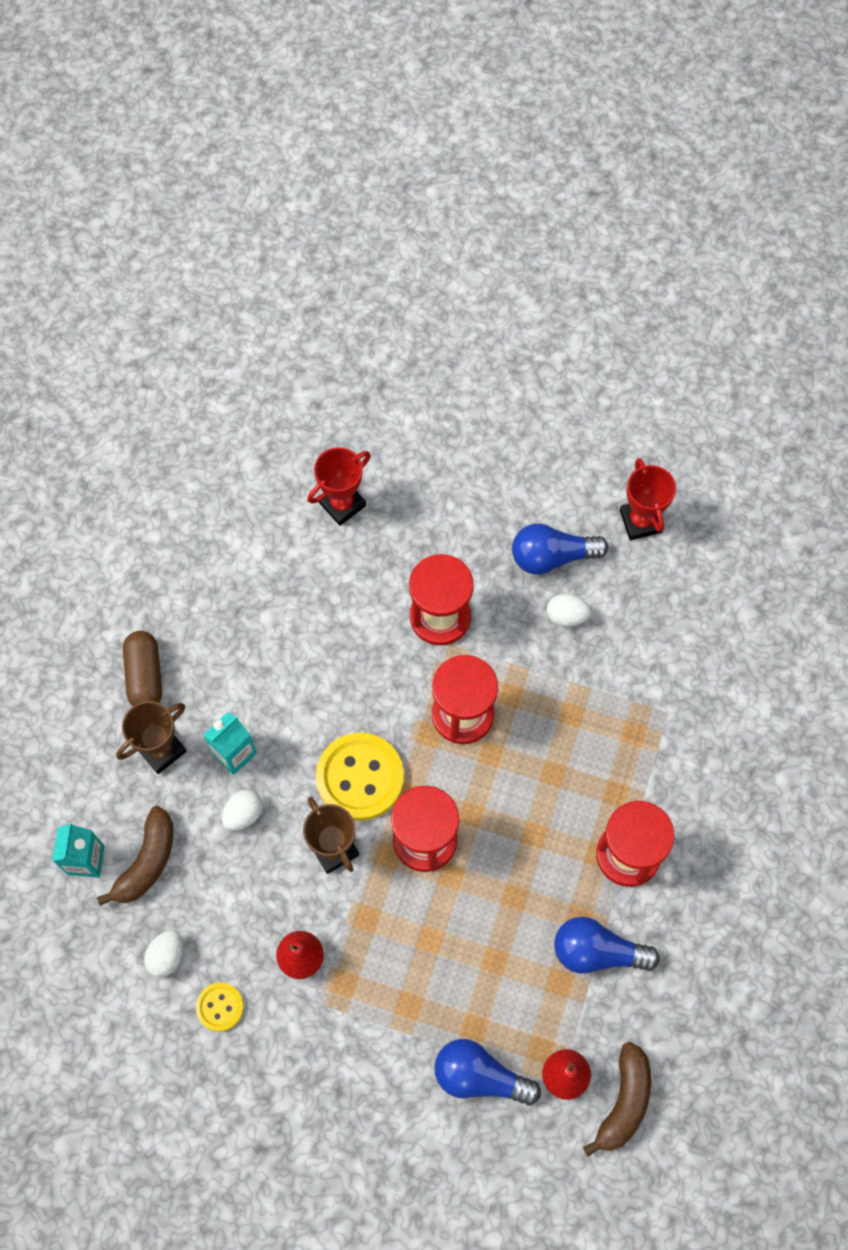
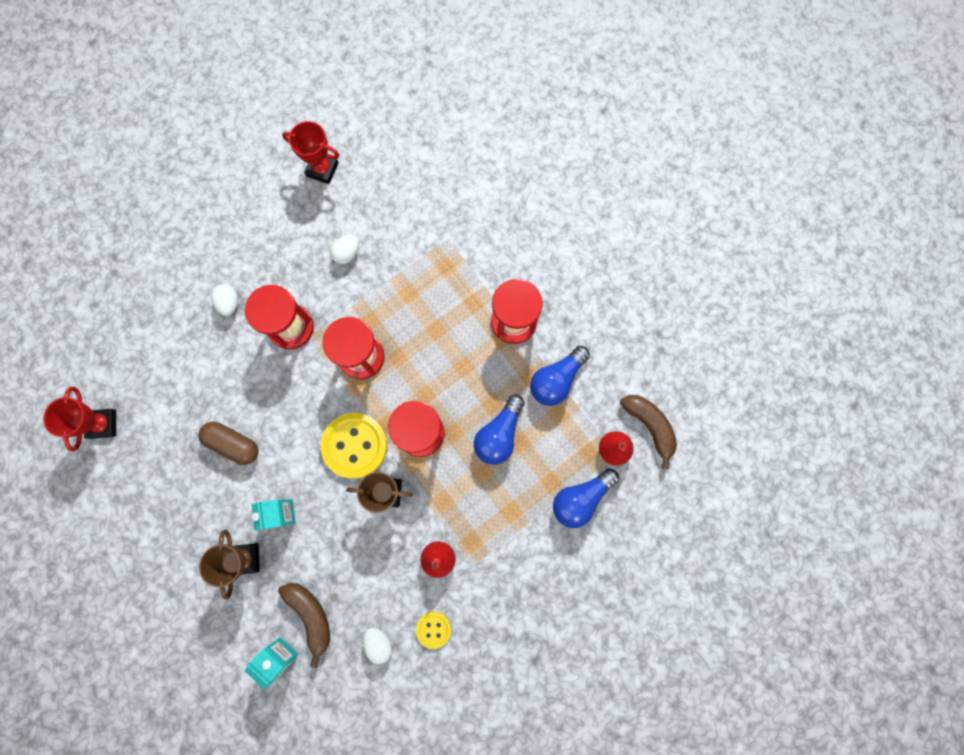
camera: 55 degrees left, 10 degrees up
brown capsule [123,631,162,706] -> brown capsule moved to [198,422,258,465]
white egg [222,790,263,831] -> white egg moved to [211,284,238,316]
red trophy [307,447,371,526] -> red trophy moved to [43,387,116,452]
blue light bulb [512,523,608,575] -> blue light bulb moved to [474,395,525,465]

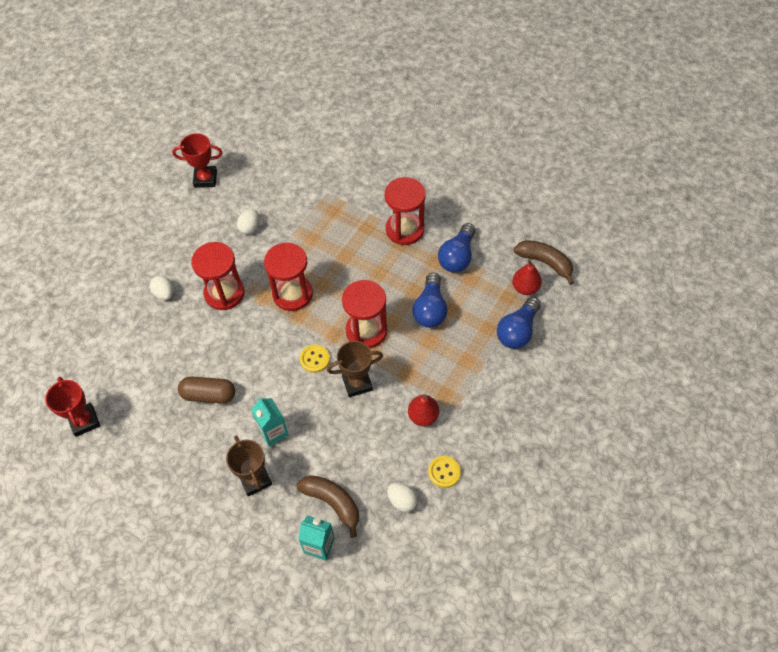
camera: 20 degrees left, 20 degrees down
yellow button [321,413,387,479] -> yellow button [300,344,330,373], size x0.51

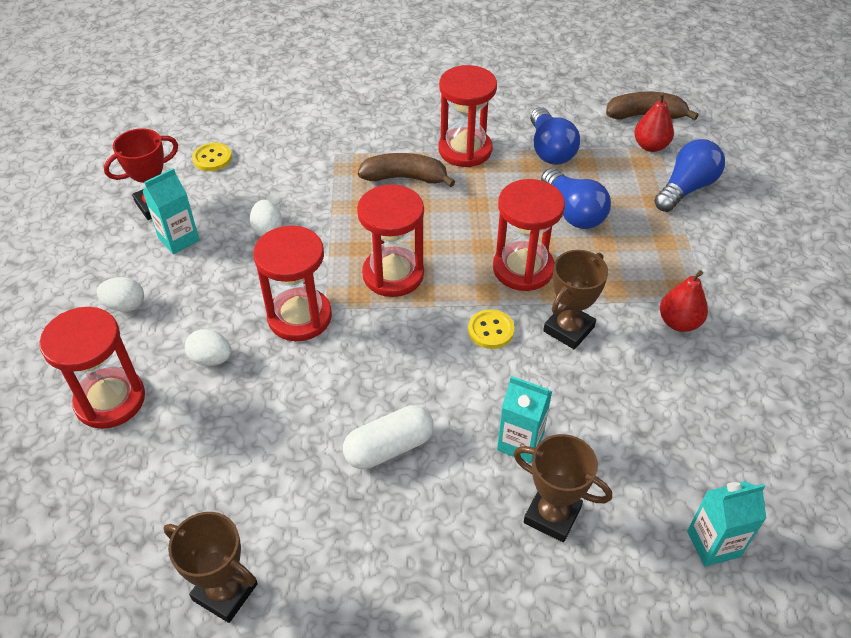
camera: 35 degrees left, 10 degrees down
red trophy [45,377,100,437] -> brown trophy [164,512,258,623]
brown capsule [178,377,235,403] -> white capsule [343,405,434,469]
brown banana [297,475,359,538] -> brown banana moved to [358,153,455,187]
white egg [387,483,418,512] -> white egg moved to [97,277,144,312]
yellow button [428,456,461,488] -> yellow button moved to [192,143,232,171]
blue light bulb [497,297,541,349] -> blue light bulb turned 135 degrees counterclockwise [654,139,725,212]
none -> red hourglass [39,307,145,429]
none -> turquoise carton [142,168,200,254]

